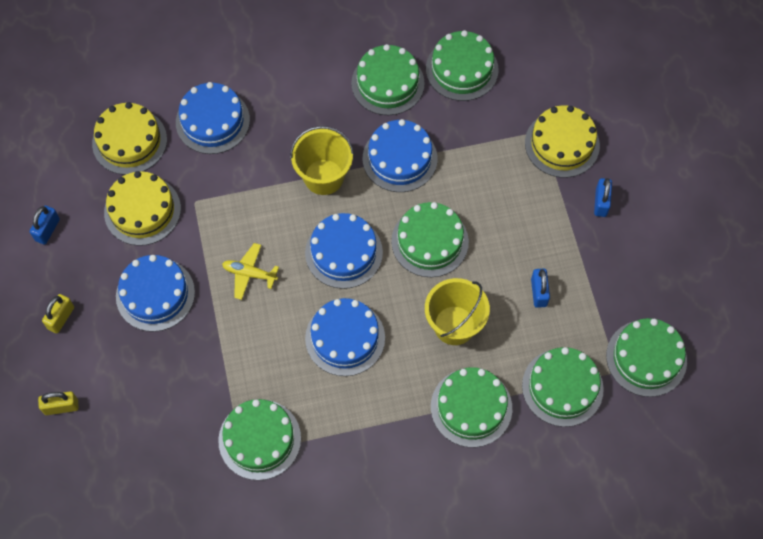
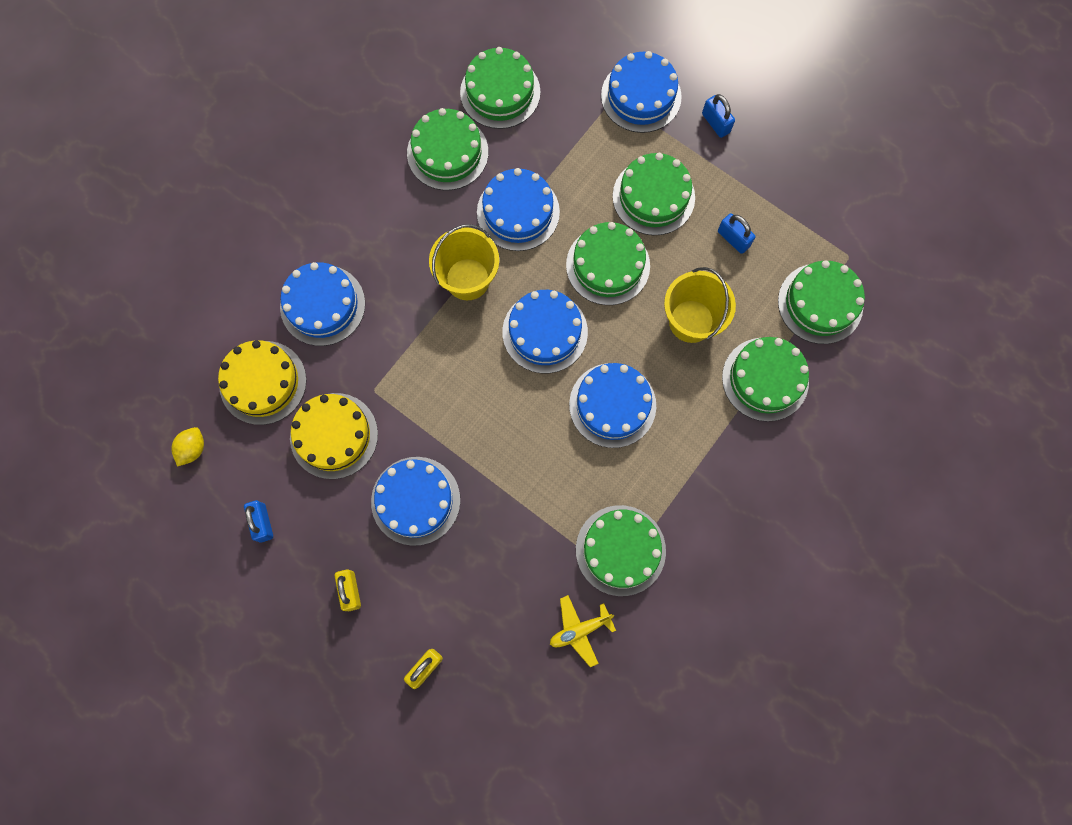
camera: 40 degrees left, 10 degrees up
yellow plane [222,243,279,300] -> yellow plane moved to [550,595,616,667]
yellow cake [525,105,600,178] -> blue cake [601,51,682,133]
green cake [606,318,687,397] -> green cake moved to [613,153,695,235]
none -> yellow lemon [171,427,204,467]

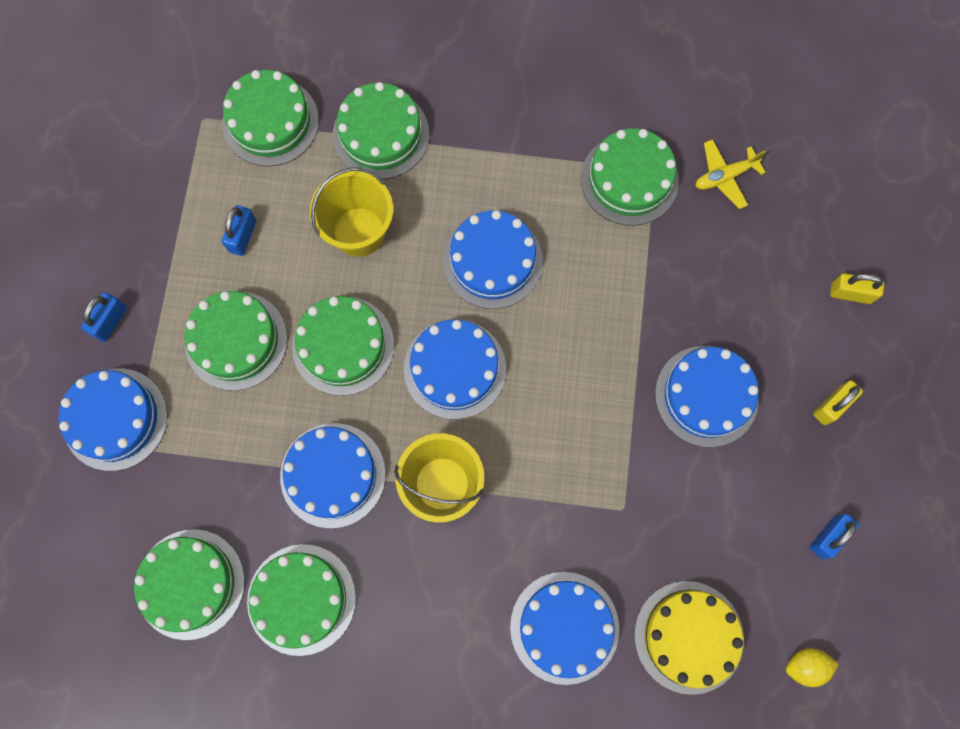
camera: 120 degrees left, 0 degrees up
yellow cake [290,393,378,479] -> none
yellow plane [550,595,616,667] -> yellow plane turned 120 degrees clockwise [696,139,766,209]

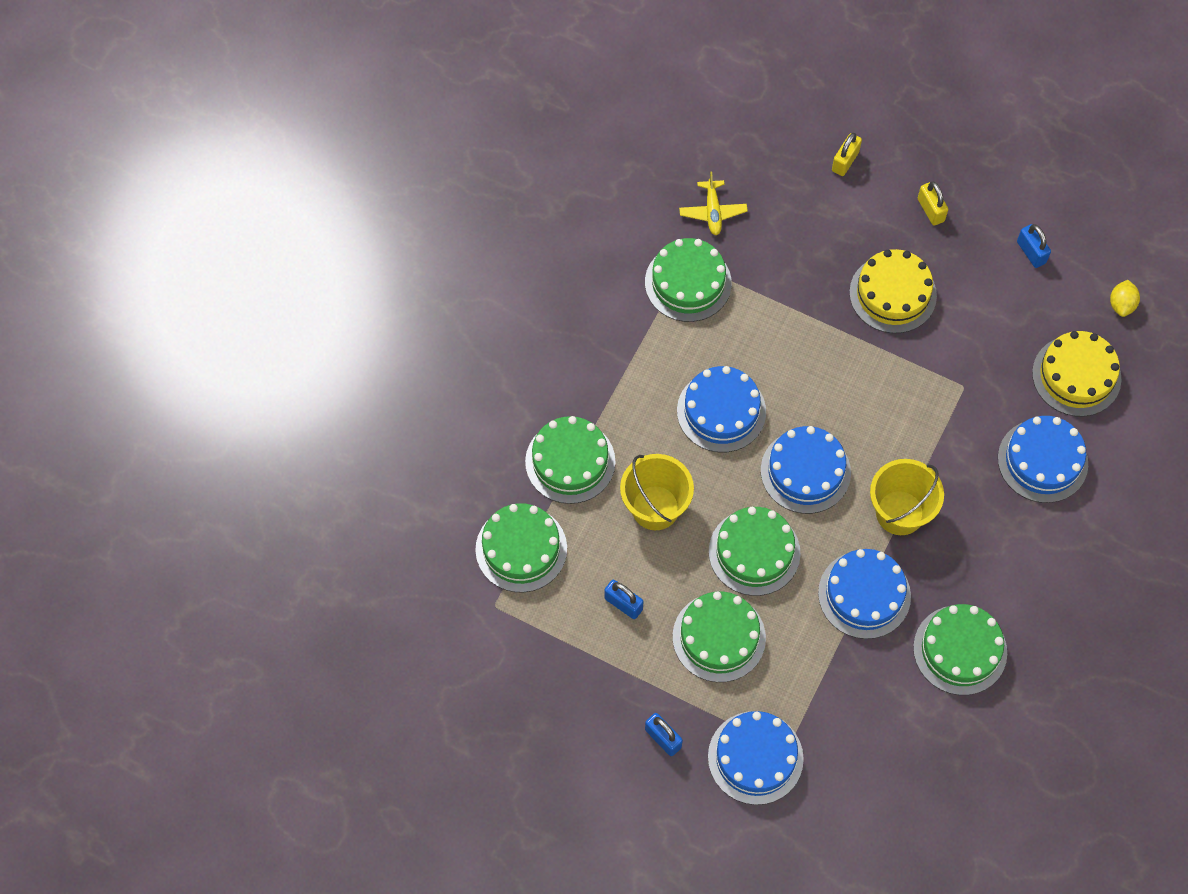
camera: 70 degrees left, 10 degrees down
green cake [134,529,245,640] -> none
blue cake [655,346,759,447] -> yellow cake [849,249,937,333]

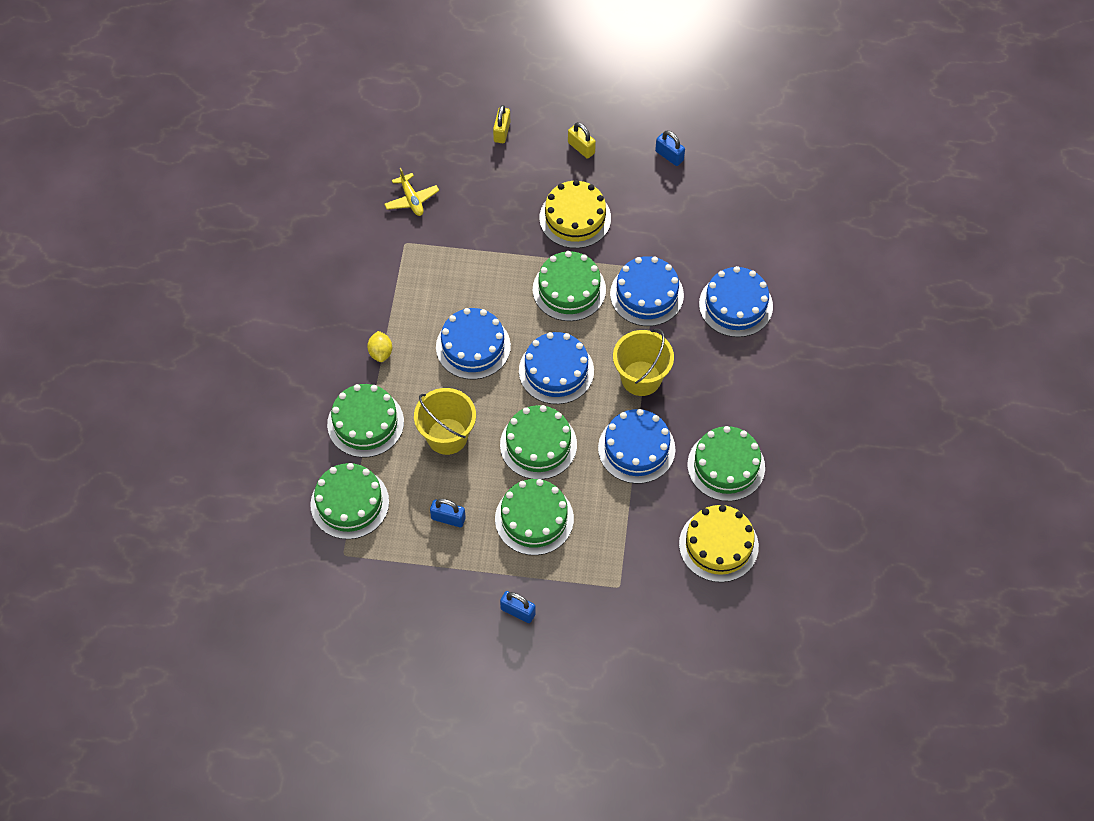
camera: 20 degrees left, 5 degrees down
green cake [645,238,732,322] -> green cake moved to [533,251,606,321]
blue cake [708,711,804,805] -> blue cake moved to [610,256,684,326]
yellow cake [1032,331,1121,417] -> yellow cake moved to [679,505,759,582]
yellow lemon [1110,280,1140,317] -> yellow lemon moved to [367,331,392,362]

